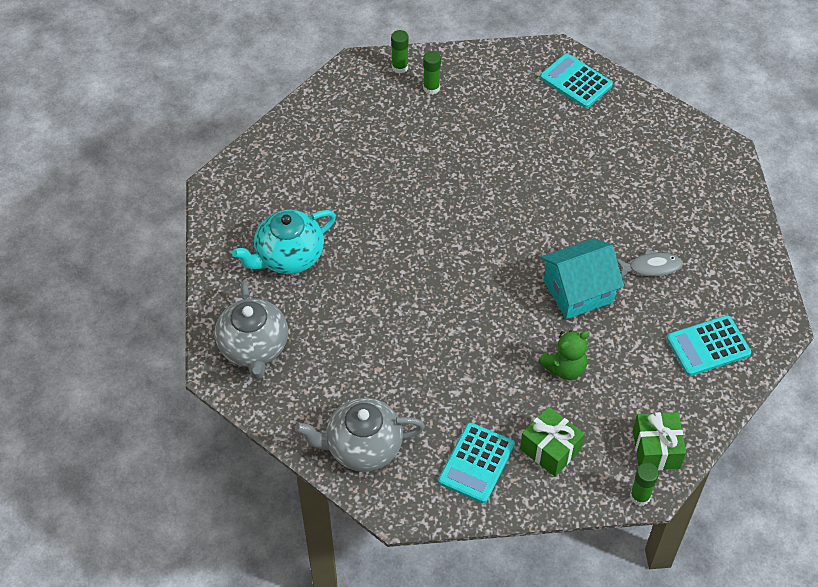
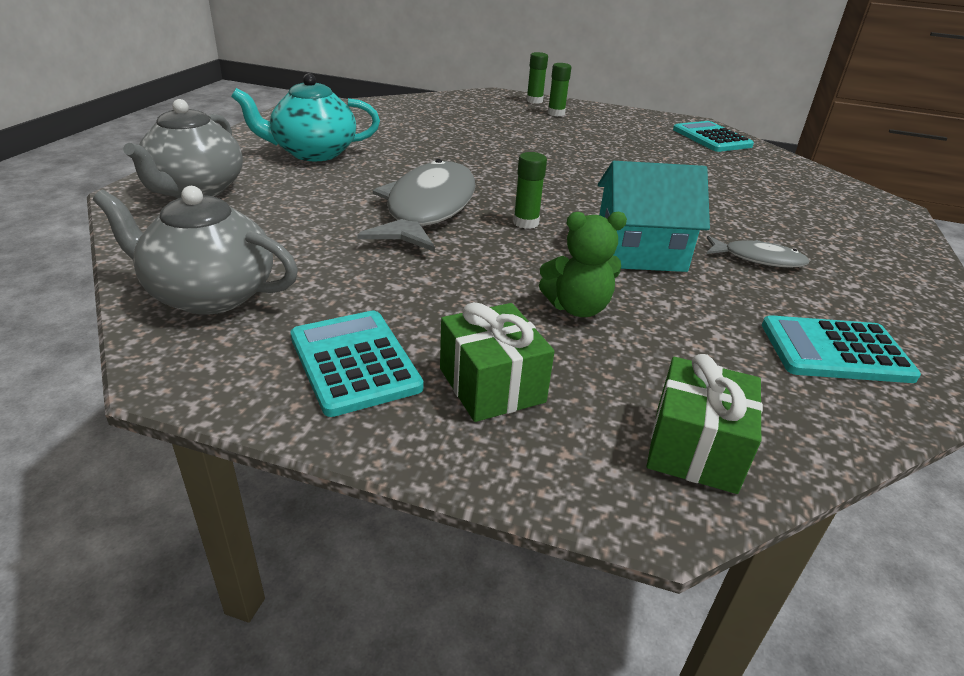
camera: 20 degrees right, 20 degrees down
turquoise calculator [438,422,515,503] -> turquoise calculator turned 105 degrees clockwise [290,310,423,417]
green glue stick [630,463,659,506] -> green glue stick moved to [513,152,547,229]
none -> grey fish [357,159,475,252]

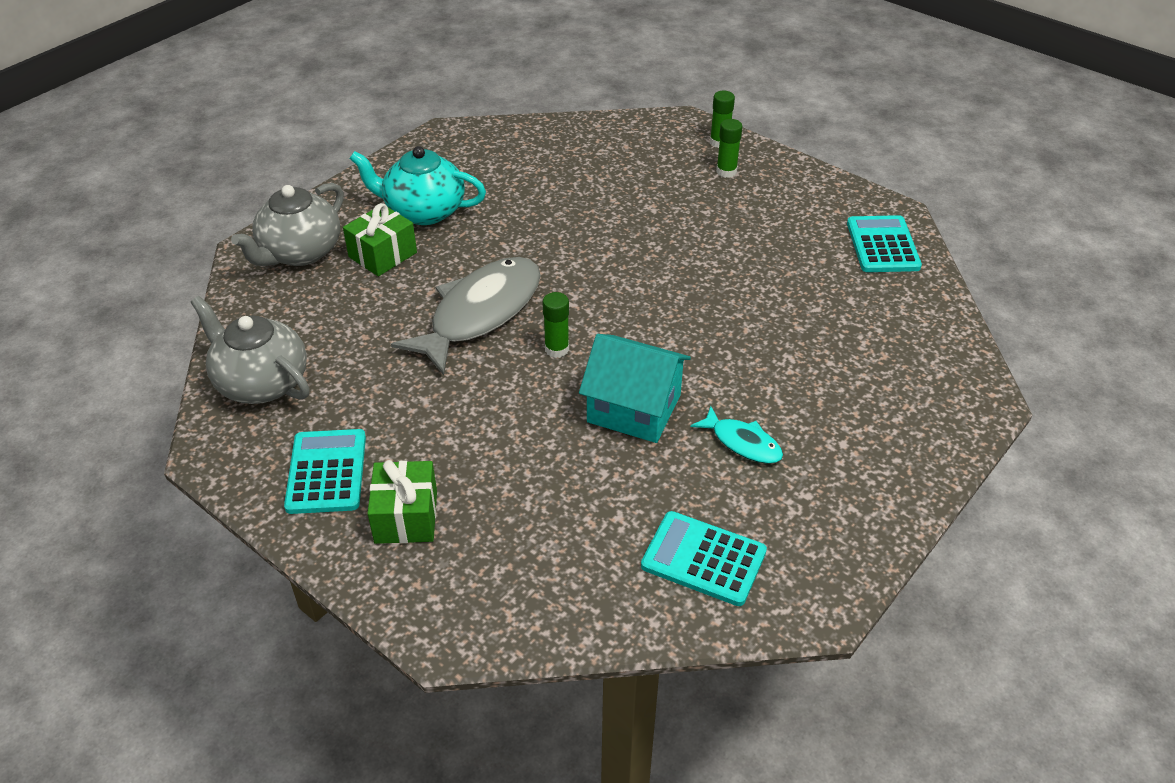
camera: 25 degrees right, 10 degrees up
green teddy bear [539,212,627,317] -> none
green gift [647,354,763,494] -> green gift moved to [343,203,417,276]
grey fish [707,236,809,268] -> turquoise fish [691,406,783,464]

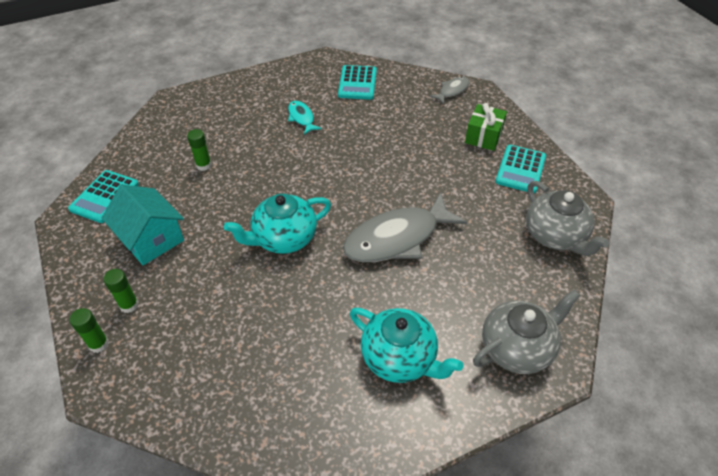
camera: 155 degrees left, 5 degrees up
green gift [343,203,417,276] -> none
green glue stick [543,292,569,358] -> green glue stick moved to [187,129,212,171]
turquoise house [579,334,691,443] -> turquoise house moved to [102,184,184,265]
turquoise calculator [641,511,767,606] -> turquoise calculator turned 45 degrees clockwise [338,65,377,100]
none -> turquoise teapot [224,194,331,254]
none -> grey fish [429,77,470,105]

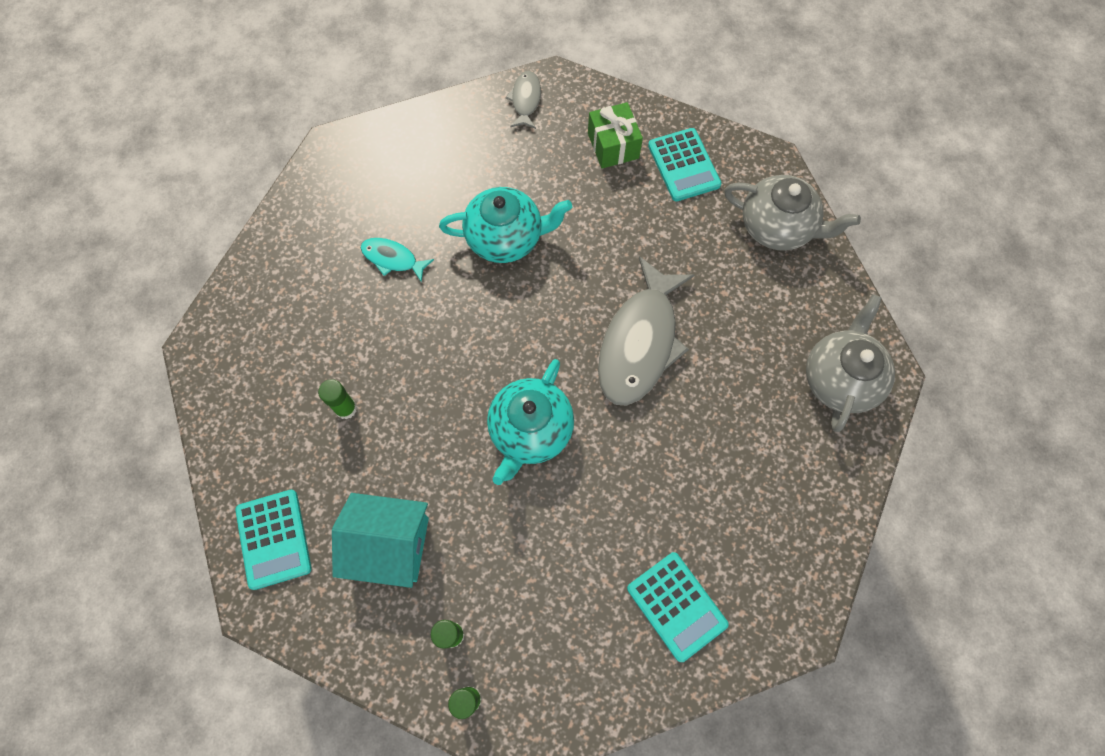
camera: 40 degrees left, 20 degrees up
turquoise calculator [338,65,377,100] -> turquoise calculator moved to [627,552,729,662]
turquoise teapot [350,308,464,383] -> turquoise teapot moved to [439,187,572,263]

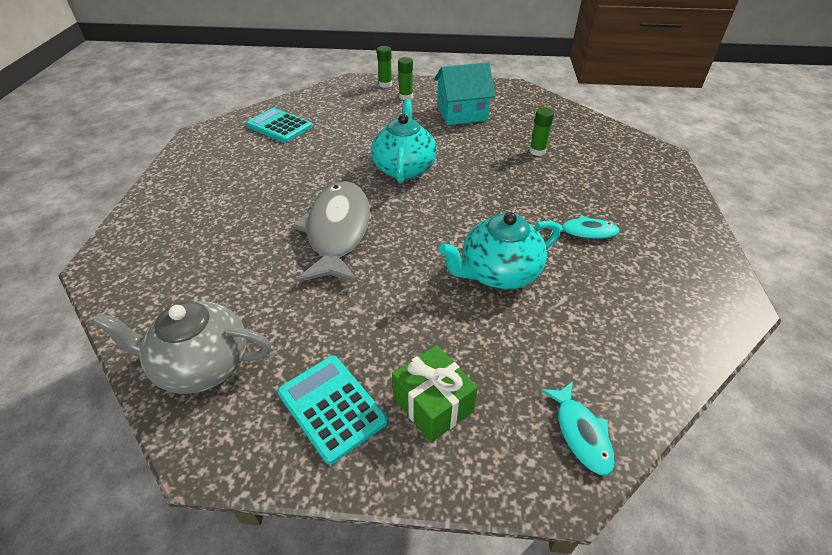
camera: 160 degrees right, 25 degrees down
turquoise calculator [235,490,312,590] -> none
grey fish [505,71,541,129] -> turquoise fish [540,381,615,475]
grey teapot [806,294,895,432] -> none

